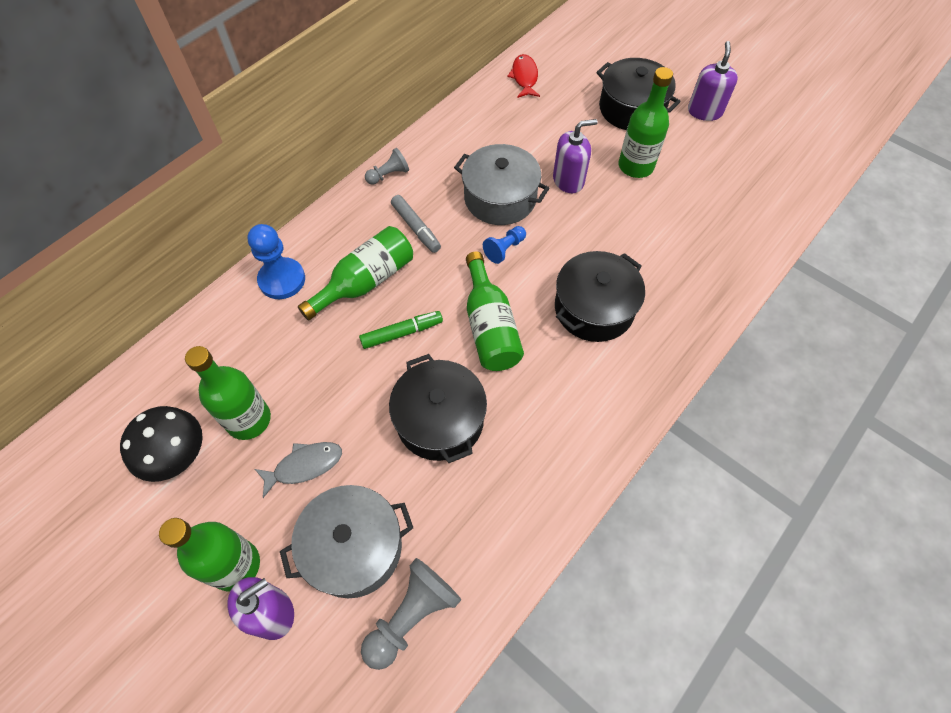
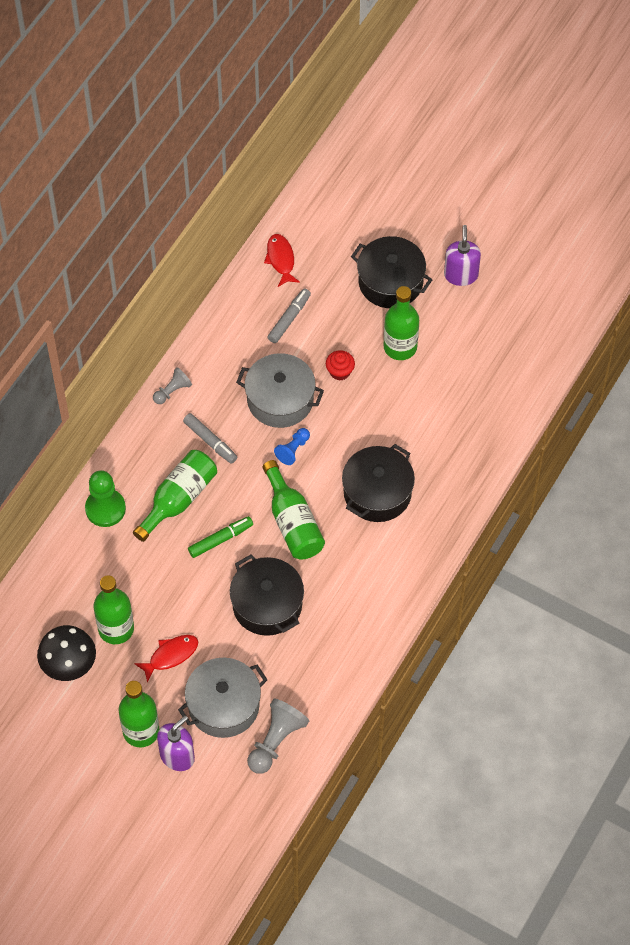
camera: 10 degrees left, 0 degrees up
blue pawn [248,224,305,299] -> green pawn [85,470,126,527]
grey fish [255,442,342,498] -> red fish [134,635,198,683]
purple soap dispenser [553,119,598,193] -> red cupcake [326,350,355,381]
none -> grey marker [267,288,311,343]

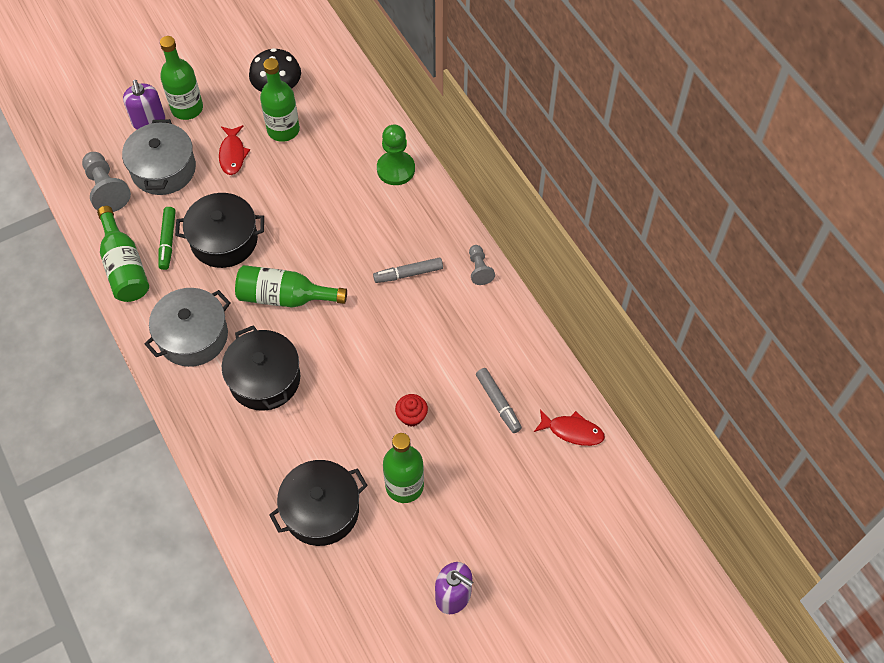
camera: 120 degrees right, 0 degrees up
green bottle [133,450,217,542] -> green bottle moved to [97,206,149,302]
green marker [188,516,253,558] -> green marker moved to [158,207,176,270]
grey pot [236,353,324,428] -> grey pot moved to [145,288,231,367]
blue pawn [274,428,310,465] -> none
black pot [351,236,433,308] -> black pot moved to [269,460,368,546]

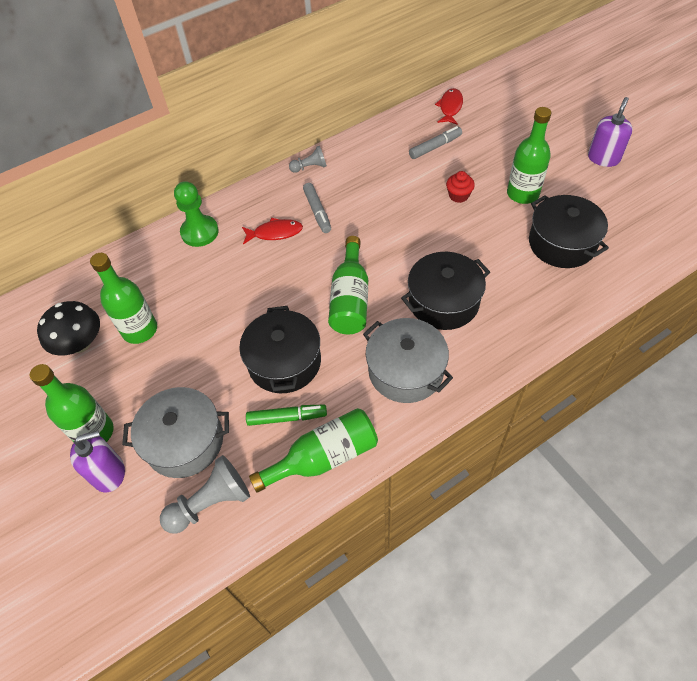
camera: 90 degrees left, 5 degrees down
red fish [219,125,250,175] -> red fish moved to [242,218,303,244]

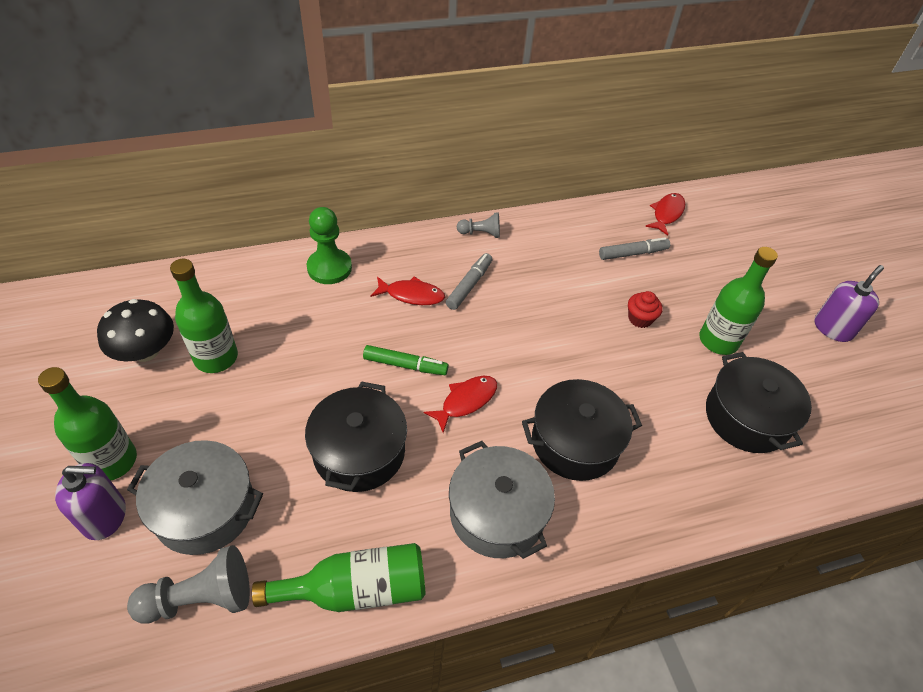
camera: 10 degrees right, 5 degrees down
green marker [246,405,327,426] -> green marker moved to [363,345,449,375]
grey marker [303,183,331,233] -> grey marker turned 150 degrees counterclockwise [446,253,492,310]
green bottle [328,236,368,334] -> red fish [423,376,497,433]

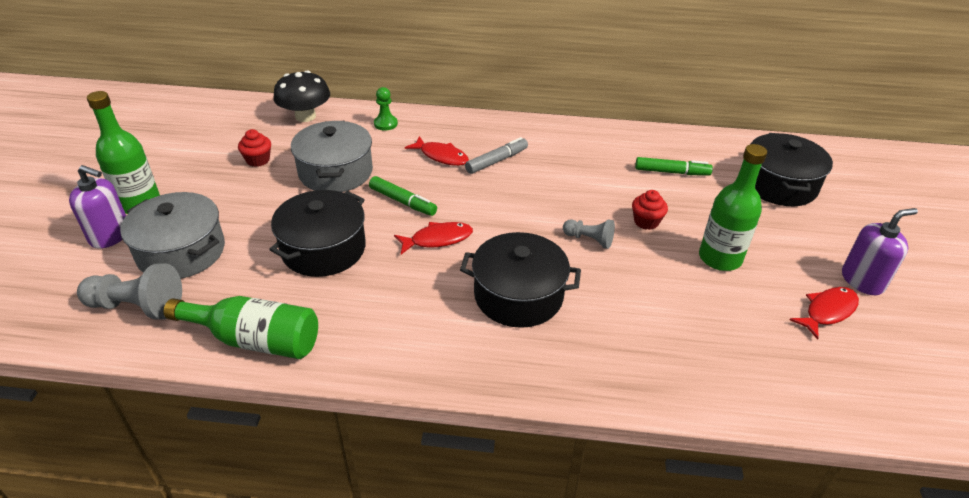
camera: 25 degrees right, 10 degrees down
black mushroom [97,299,174,362] -> black mushroom moved to [273,71,330,122]
green bottle [170,259,238,373] -> red cupcake [238,129,271,167]
green pawn [307,207,352,284] -> green pawn [374,87,398,130], size x0.60
grey pot [449,441,555,559] -> grey pot moved to [291,121,373,192]
grey pawn [457,212,500,238] -> grey pawn moved to [563,219,615,249]
grey marker [599,237,670,260] -> green marker [635,157,713,176]
red fish [645,193,685,236] -> red fish moved to [789,287,859,340]
black pot [706,352,812,453] -> black pot moved to [751,133,833,206]

